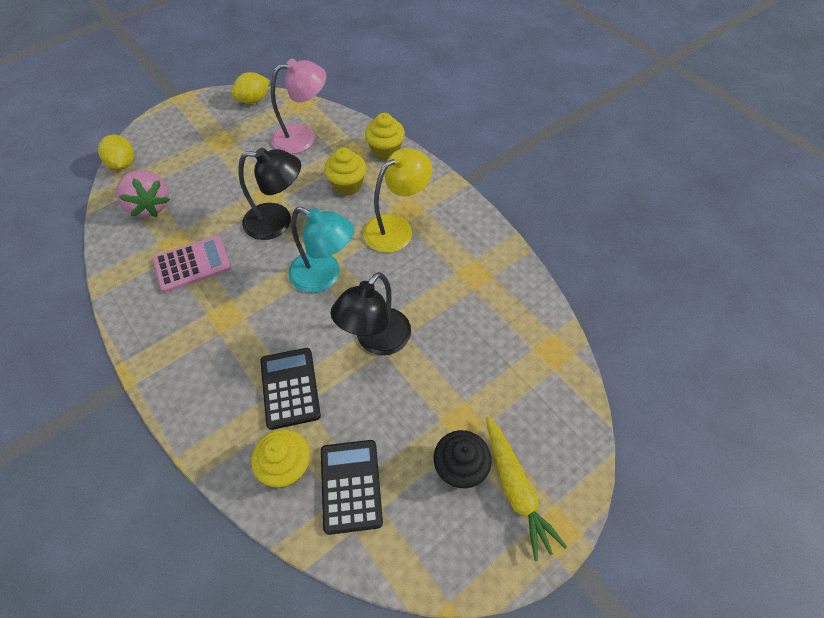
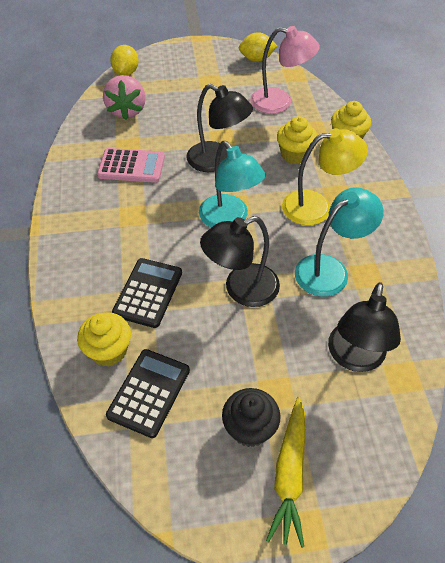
camera: 30 degrees right, 5 degrees down
none -> turquoise lamp [295,187,384,297]
none -> black lamp [328,282,401,372]

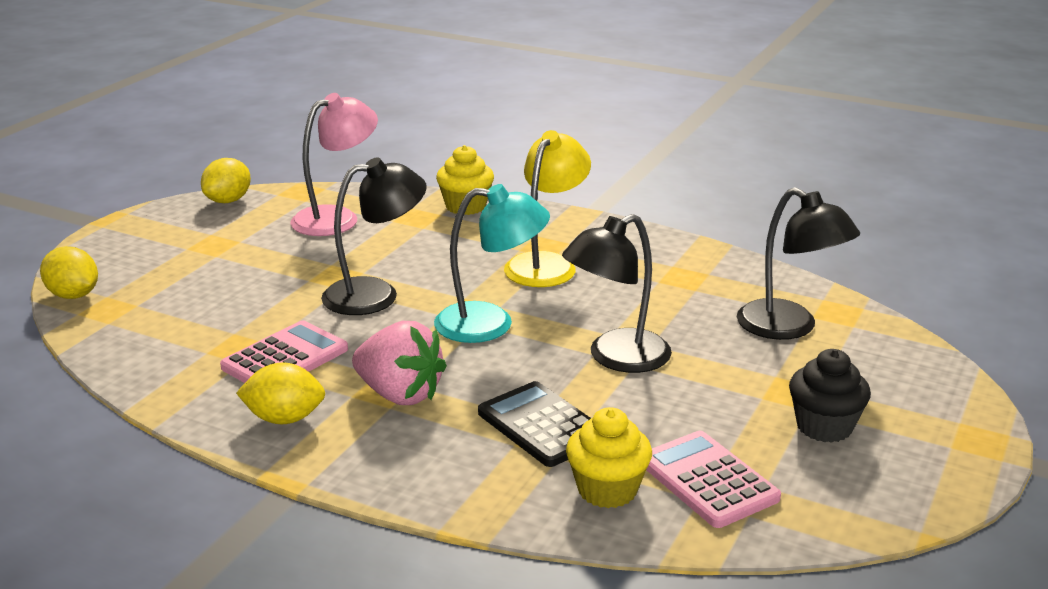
camera: 55 degrees left, 25 degrees down
pink strawberry [103,75,146,120] -> pink strawberry moved to [352,321,447,405]
black calculator [106,349,190,438] -> pink calculator [646,431,781,528]
black lamp [200,216,280,307] -> black lamp turned 45 degrees clockwise [562,214,672,373]
yellow carrot [266,397,305,548] -> none
yellow cupcake [277,116,317,164] -> none
turquoise lamp [295,187,384,297] -> none
none -> yellow lemon [236,362,325,424]

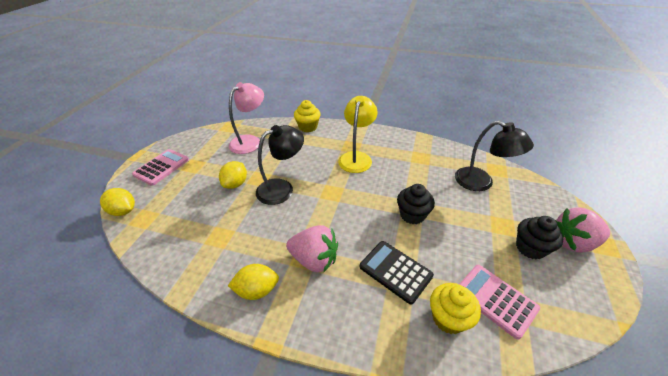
camera: 10 degrees left, 15 degrees up
yellow lemon [201,158,251,203] -> yellow lemon moved to [219,161,247,189]
pink calculator [220,320,348,383] -> pink calculator moved to [132,149,189,186]
turquoise lamp [434,184,550,343] -> none
black lamp [562,214,672,373] -> black cupcake [397,184,435,224]
none -> pink strawberry [555,207,610,253]

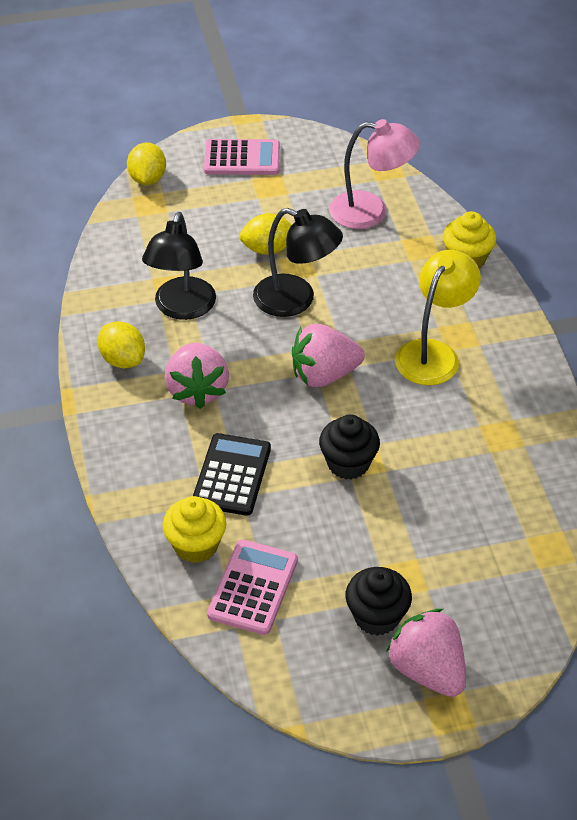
camera: 60 degrees right, 5 degrees up
yellow lamp [338,96,378,173] -> yellow lamp turned 45 degrees counterclockwise [395,250,481,386]
black lamp [455,121,534,191] -> black lamp moved to [142,212,216,320]
none -> pink strawberry [292,324,365,387]

